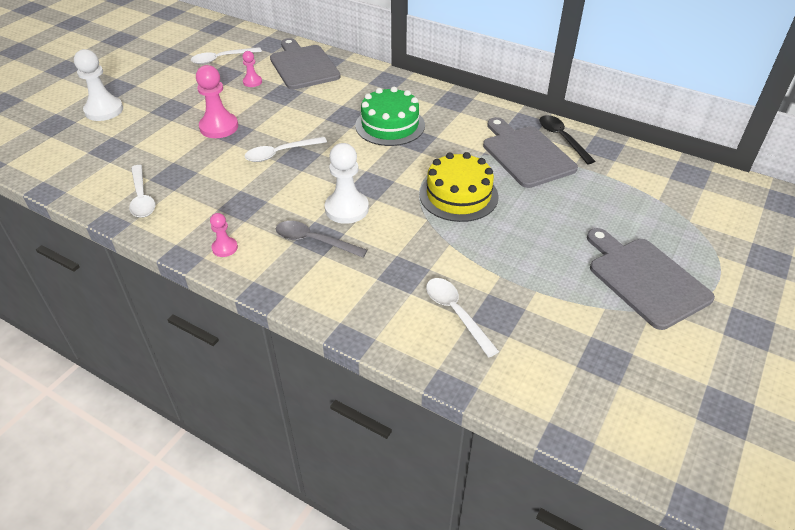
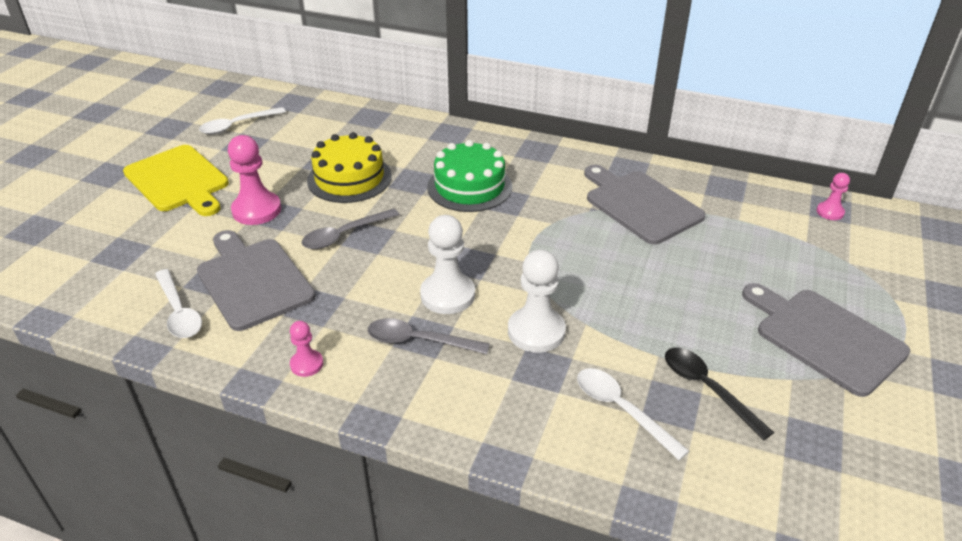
camera: 10 degrees left, 5 degrees down
white pawn [74,49,123,121] -> white pawn moved to [508,249,566,353]
pink pawn [242,51,262,87] -> pink pawn moved to [816,173,850,220]
white spoon [245,137,327,162] -> grey spoon [301,208,399,249]
grey cutting board [270,38,341,90] -> grey cutting board moved to [197,230,316,331]
yellow cake [419,152,498,222] -> yellow cake moved to [307,132,392,203]
black spoon [540,115,595,164] -> black spoon moved to [665,347,774,441]
none -> yellow cutting board [123,145,229,216]

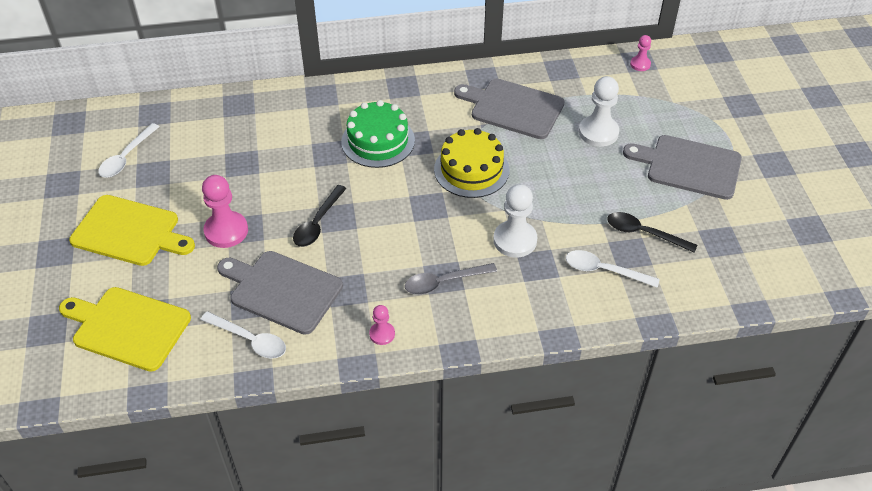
camera: 30 degrees left, 10 degrees up
grey spoon [301,208,399,249] -> black spoon [293,185,347,247]
yellow cake [307,132,392,203] -> yellow cake moved to [434,128,509,198]
white pawn [420,215,475,314] -> white pawn moved to [579,76,619,147]
none -> yellow cutting board [59,287,191,371]

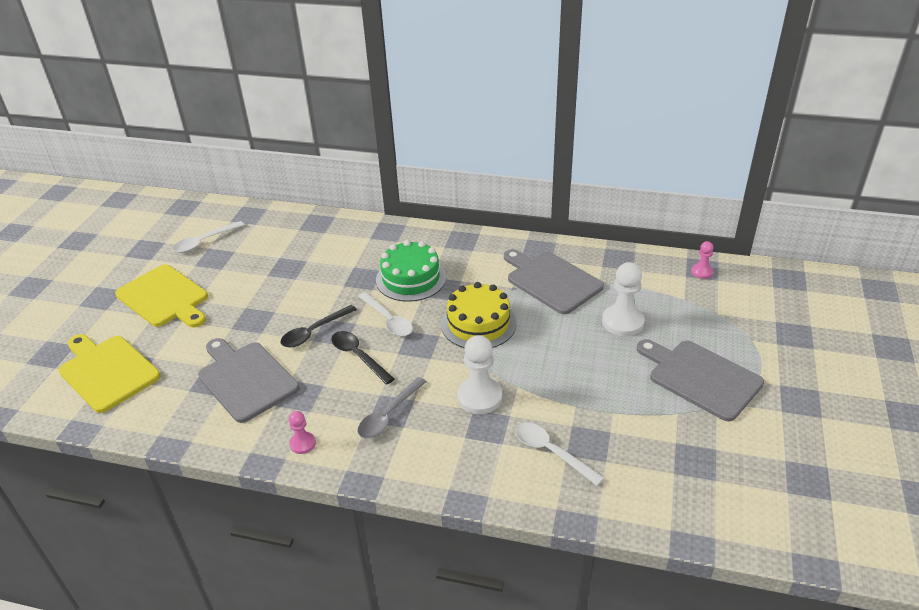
camera: 25 degrees right, 10 degrees down
white spoon [200,311,286,359] -> white spoon moved to [358,292,413,336]
pink pawn [202,175,248,248] -> none
grey spoon [405,263,497,295] -> grey spoon turned 60 degrees counterclockwise [357,377,426,438]
black spoon [607,212,697,253] -> black spoon moved to [331,331,395,385]

